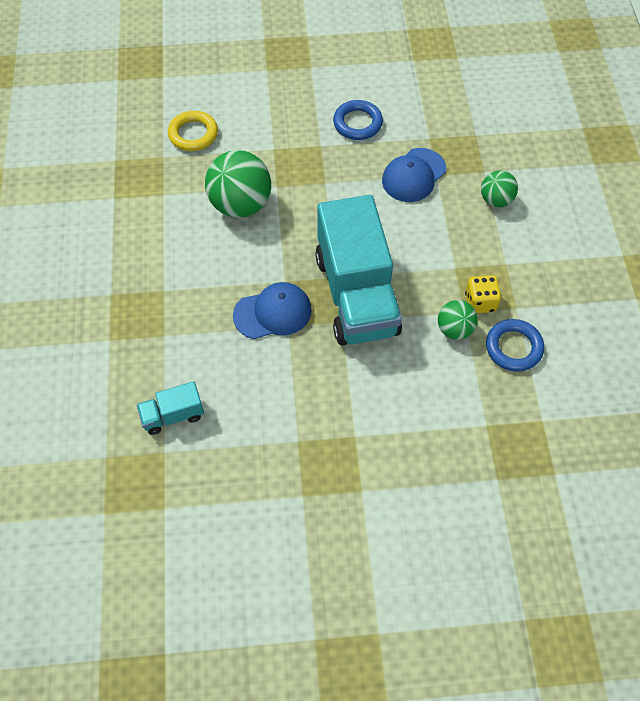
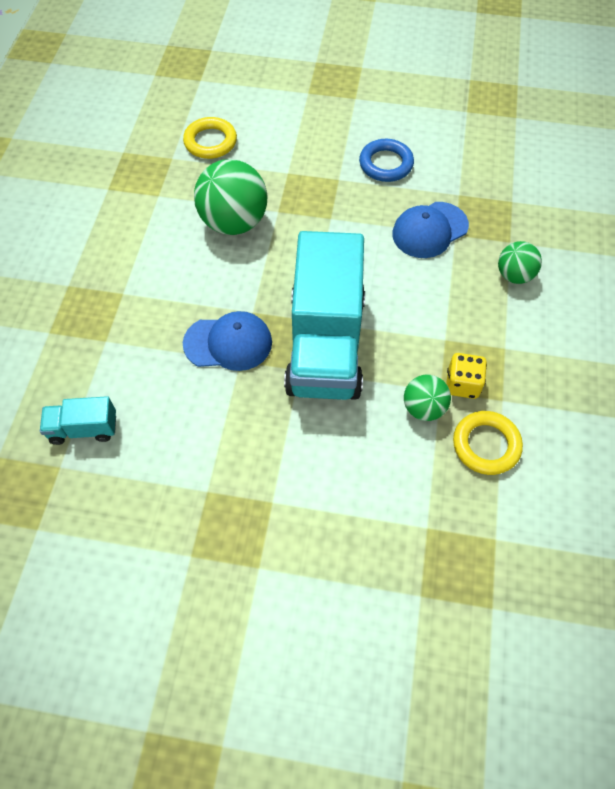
camera: 15 degrees right, 0 degrees up
blue ring [486,319,544,372] -> yellow ring [453,411,523,475]

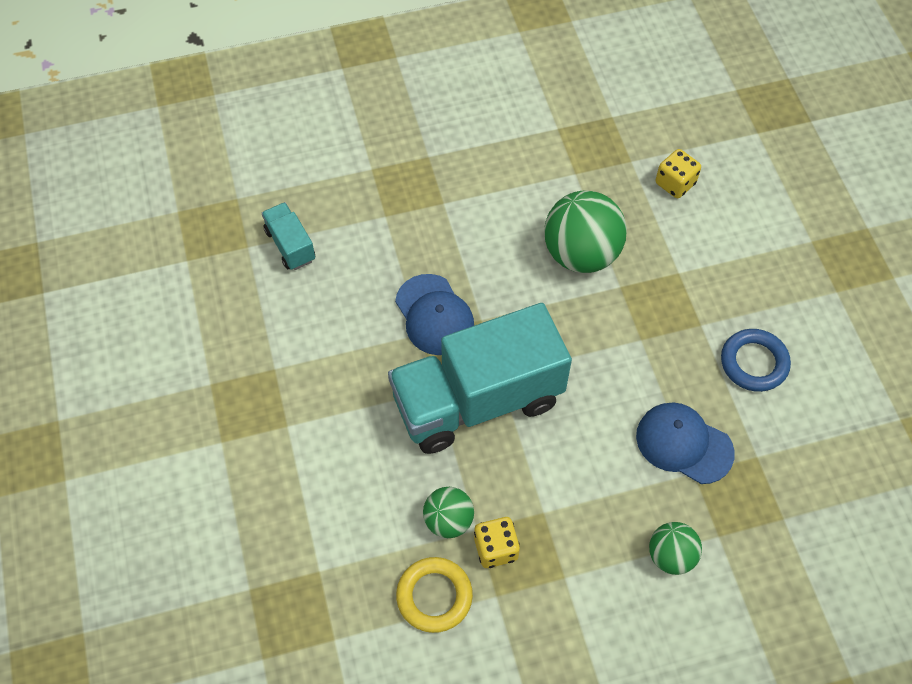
camera: 65 degrees right, 0 degrees up
yellow ring [183,117,237,159] -> yellow dice [656,149,701,198]

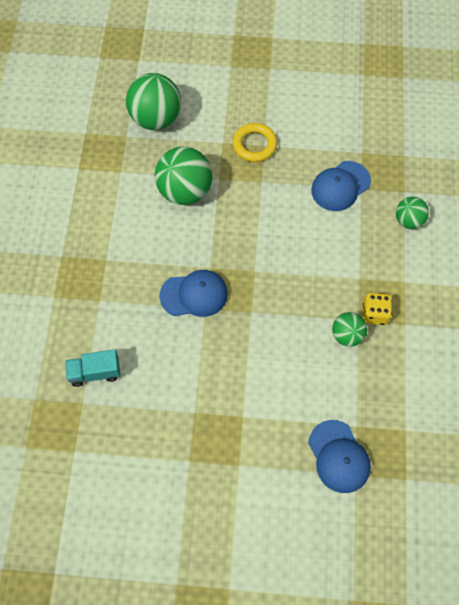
camera: 70 degrees left, 5 degrees up
turquoise truck [388,303,572,454] -> none
yellow ring [396,557,473,633] -> yellow ring moved to [233,123,277,162]
yellow dice [656,149,701,198] -> green ball [126,73,181,130]
blue ring [721,329,791,392] -> none
none -> blue cap [308,420,371,493]

